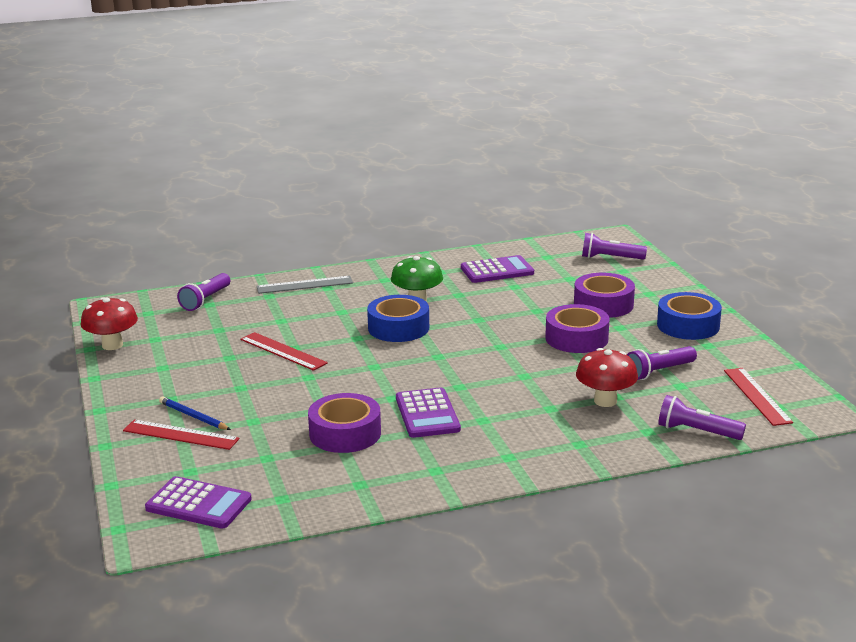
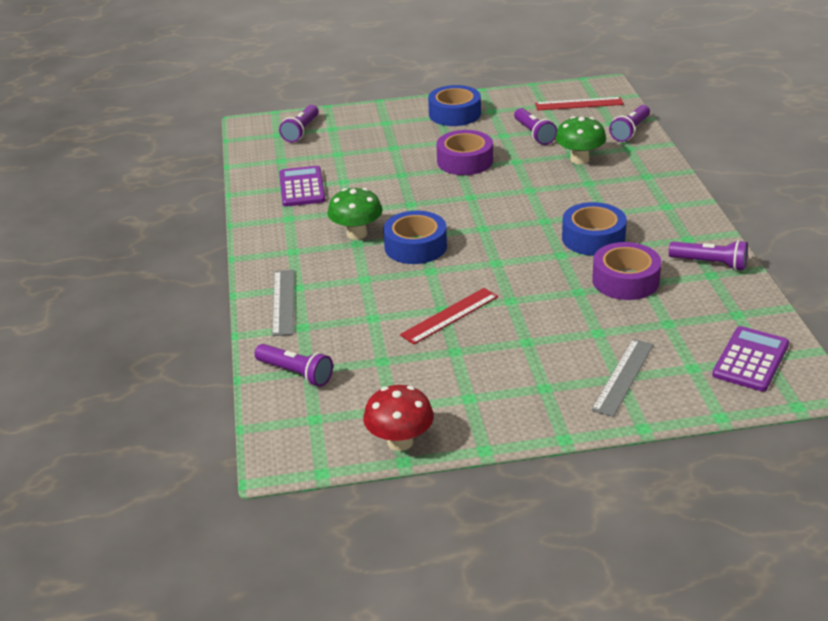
camera: 80 degrees left, 10 degrees up
red ruler [123,420,240,450] -> grey ruler [591,339,654,417]
blue pencil [159,397,231,430] -> none
purple calculator [396,387,461,438] -> blue tape [562,202,627,256]
purple tape [574,273,635,318] -> none
red mushroom [576,348,638,407] -> green mushroom [555,116,606,164]
none -> purple flashlight [669,240,748,271]

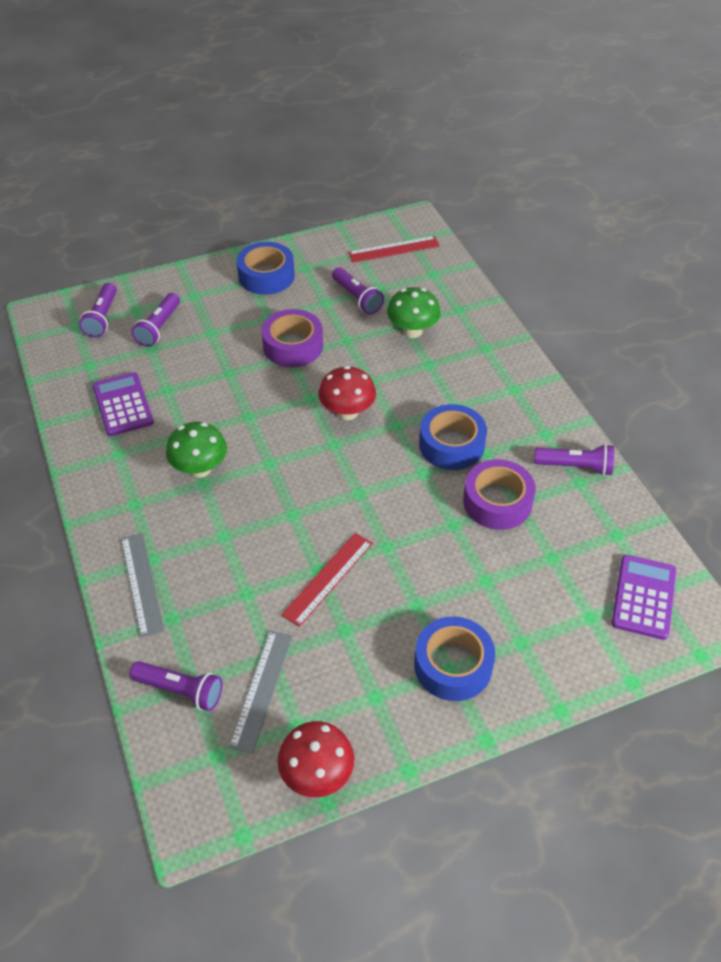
camera: 15 degrees left, 15 degrees up
blue tape [383,211,447,264] -> blue tape moved to [414,617,495,701]
grey ruler [591,339,654,417] -> grey ruler moved to [229,631,293,754]
purple flashlight [609,105,650,142] -> purple flashlight moved to [132,293,180,347]
none -> red mushroom [319,366,376,420]

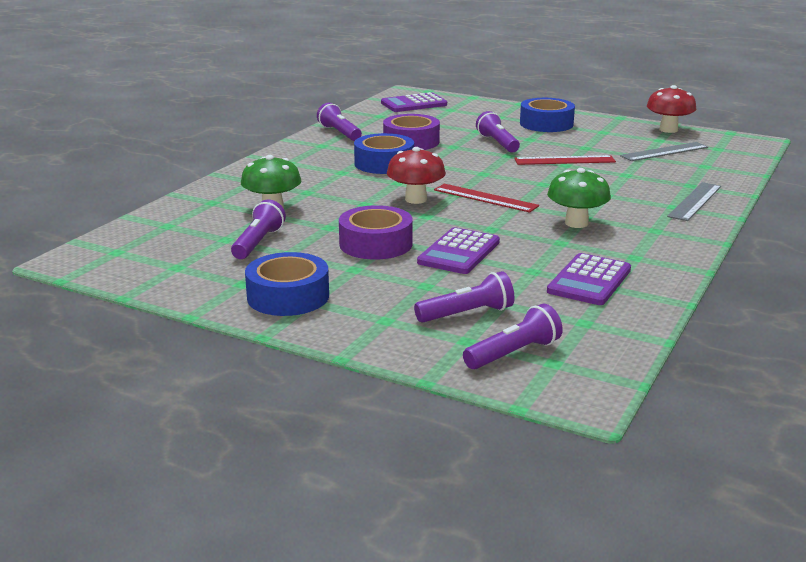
camera: 130 degrees left, 25 degrees down
purple flashlight [129,661,223,711] -> purple flashlight moved to [476,111,520,153]
red ruler [348,236,440,263] -> red ruler moved to [434,184,539,213]
none -> purple calculator [417,227,500,274]

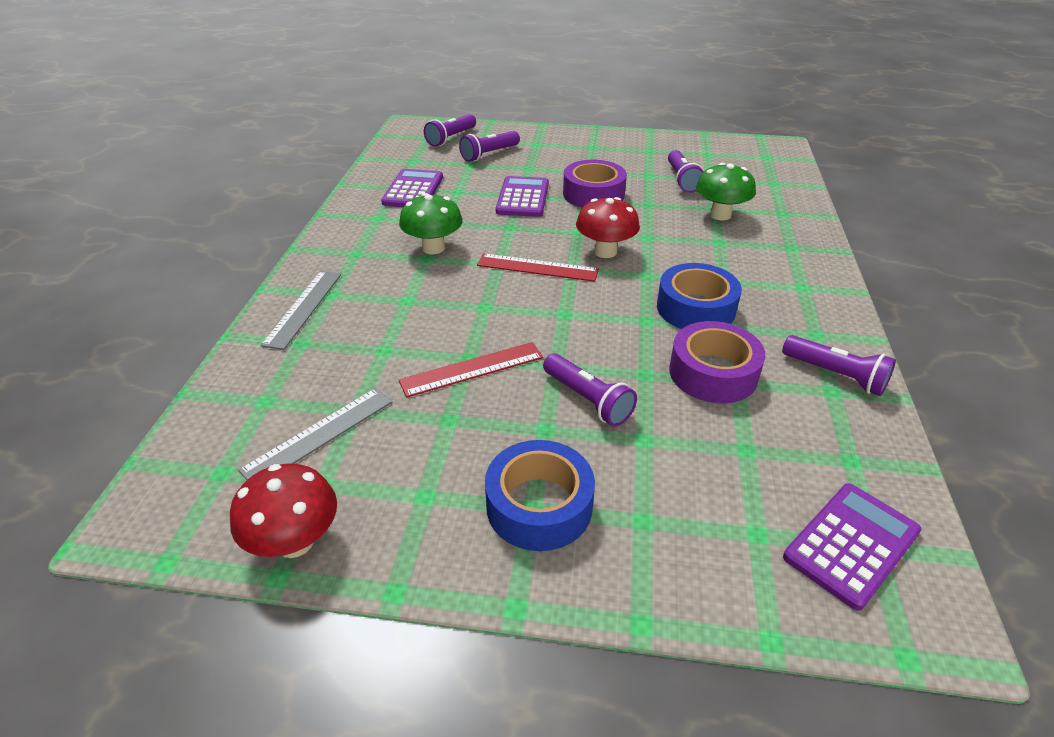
camera: 160 degrees right, 15 degrees up
blue tape [245,252,329,316] -> none

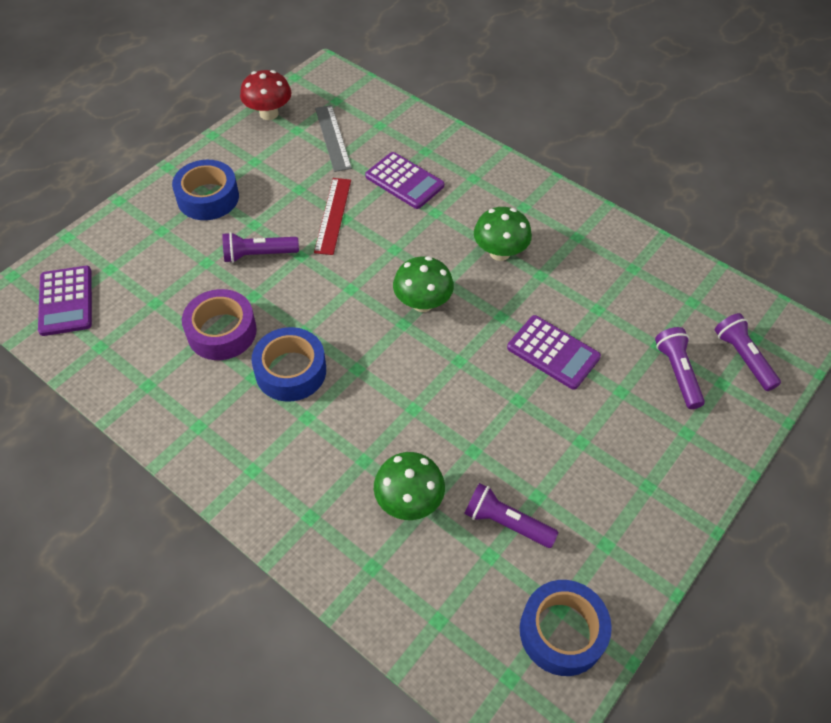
camera: 120 degrees right, 15 degrees up
grey ruler [261,271,341,350] -> none
purple calculator [381,169,443,207] -> purple calculator moved to [365,152,444,209]
red ruler [477,253,599,282] -> green mushroom [393,256,454,312]
purple tape [563,160,627,208] -> none
red mushroom [576,197,640,258] -> none
purple flashlight [782,335,896,396] -> none
none -> blue tape [520,580,612,676]

